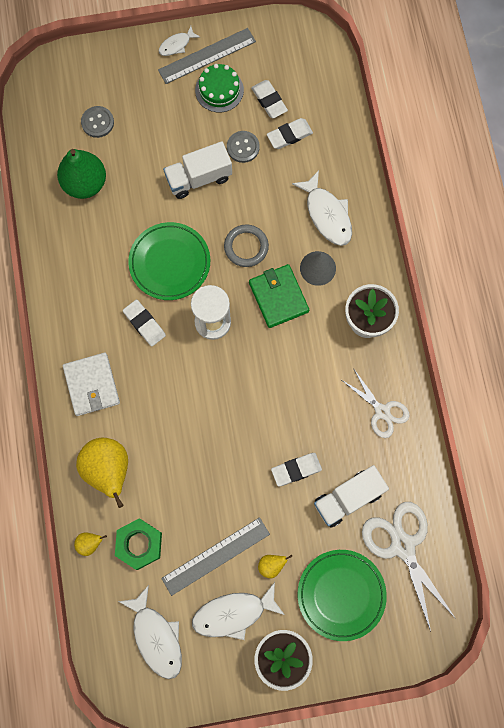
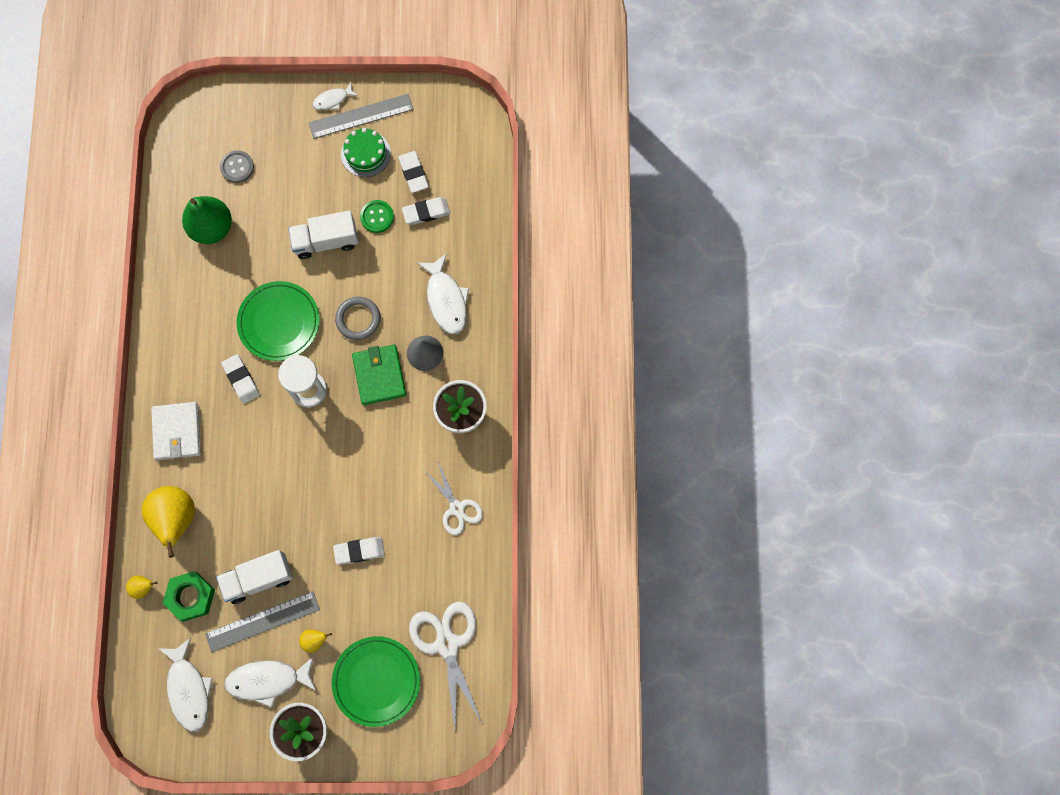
camera: 10 degrees right, 0 degrees up
grey button [227,131,260,163] -> green button [360,200,394,233]
white truck [314,465,389,528] -> white truck moved to [216,550,293,604]

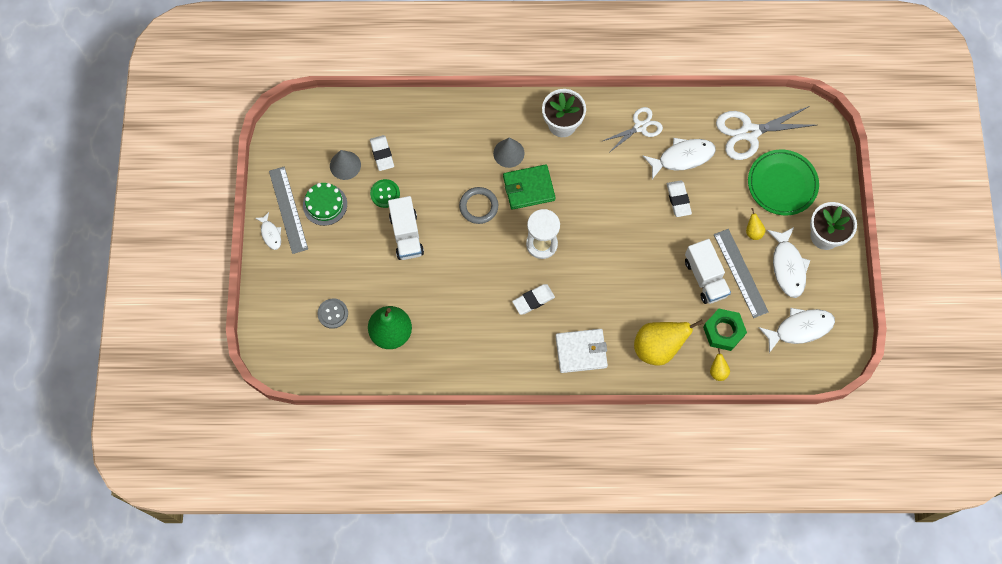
camera: 90 degrees left, 5 degrees down
green plate [236,281,320,361] -> none
white eraser [398,151,429,193] -> grey cone [330,150,361,180]
white fish [417,253,469,335] -> white fish moved to [643,138,716,179]

